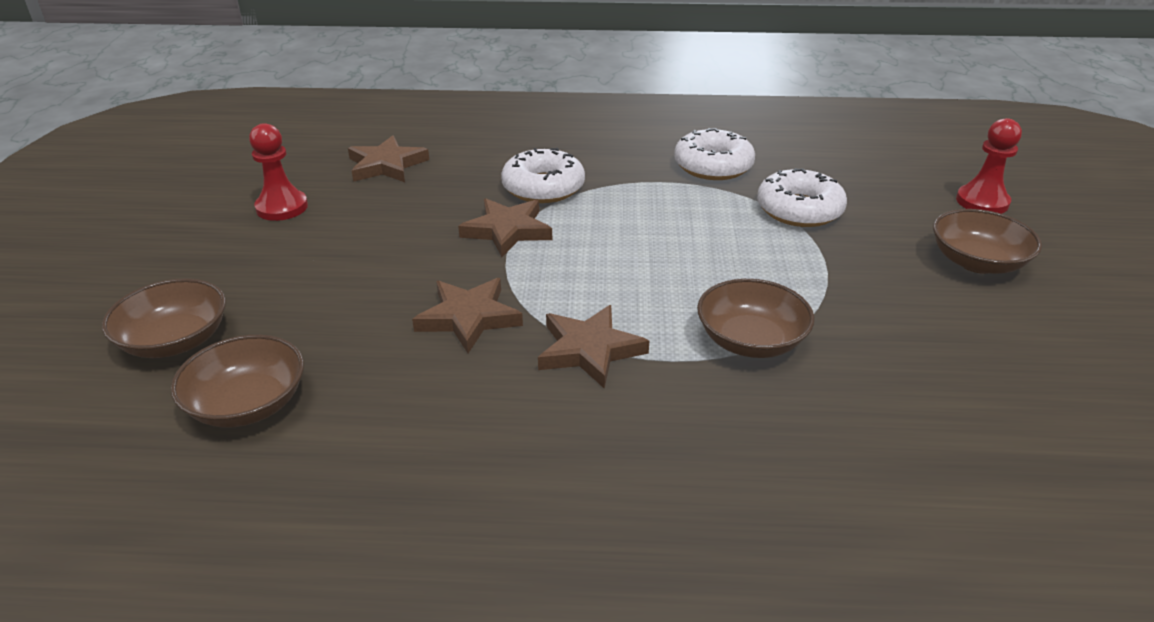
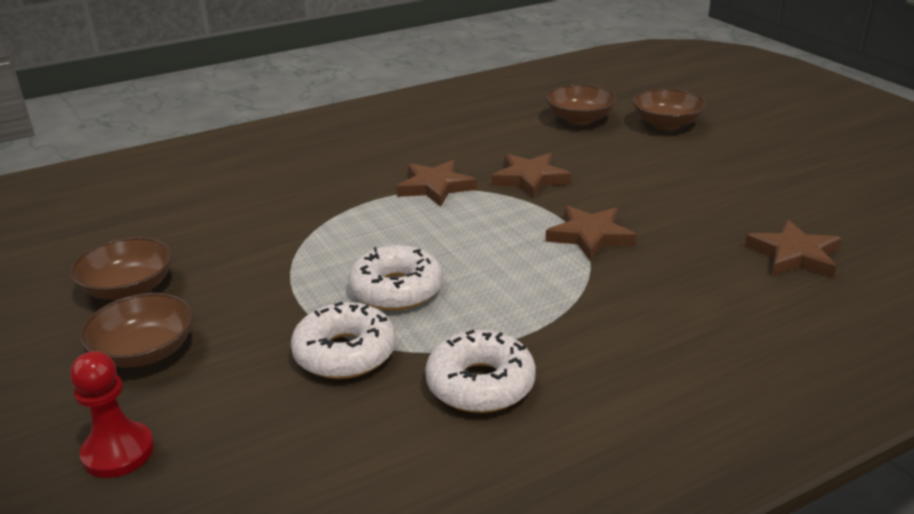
camera: 150 degrees right, 5 degrees down
red pawn [249,123,308,221] -> none
white donut [501,148,585,203] -> white donut moved to [348,245,443,311]
brown bowl [697,278,814,358] -> brown bowl moved to [70,237,173,300]

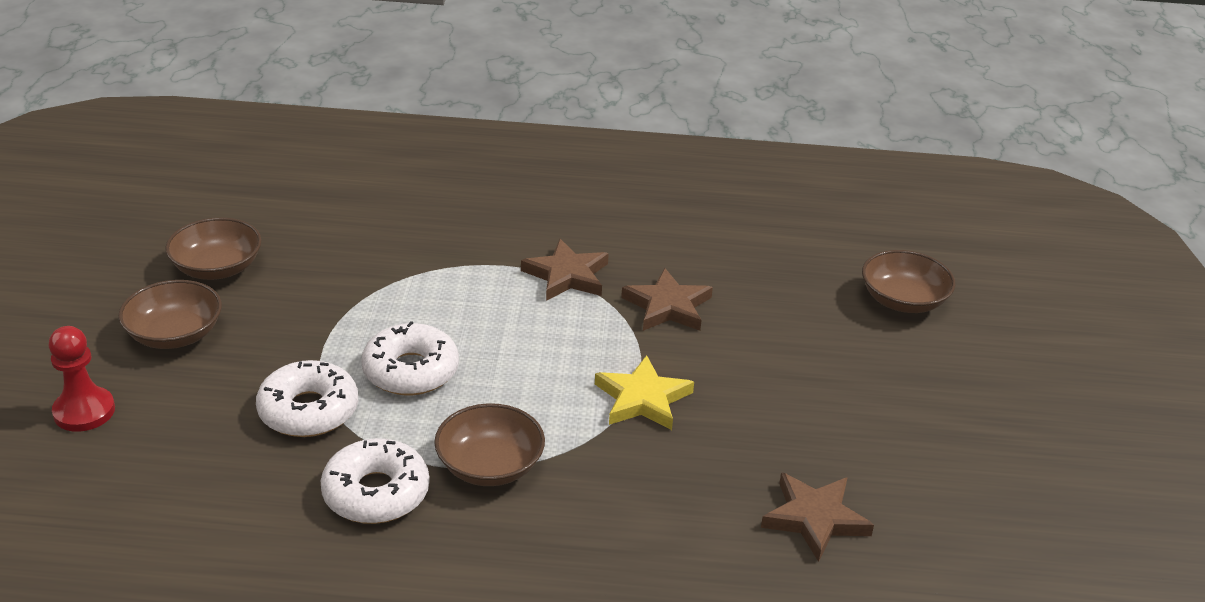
camera: 30 degrees right, 5 degrees up
brown bowl [546,84,617,125] -> brown bowl moved to [434,403,545,486]
brown star [546,205,637,260] -> yellow star [595,355,694,430]

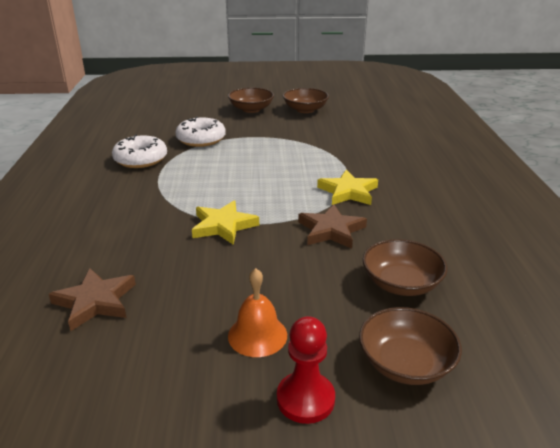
camera: 85 degrees right, 5 degrees down
red pawn [48,326,115,432] -> red pawn moved to [277,316,335,424]
white donut [361,321,459,395] -> none
brown bowl [434,403,545,486] -> brown bowl moved to [363,239,447,296]
brown star [521,239,609,301] -> yellow star [317,170,378,205]
none -> orange bell [228,268,287,357]

